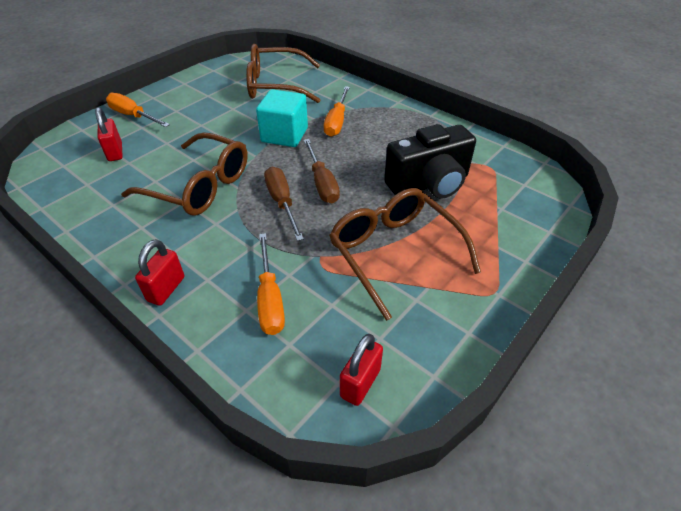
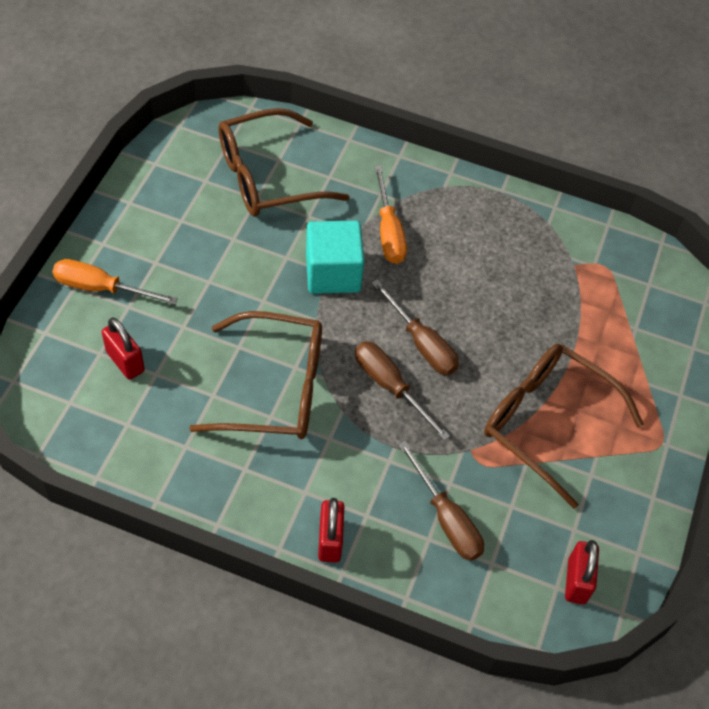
camera: 25 degrees left, 10 degrees up
orange screwdriver [257,233,285,335] -> brown screwdriver [398,441,484,561]
black camera [384,124,476,199] -> none

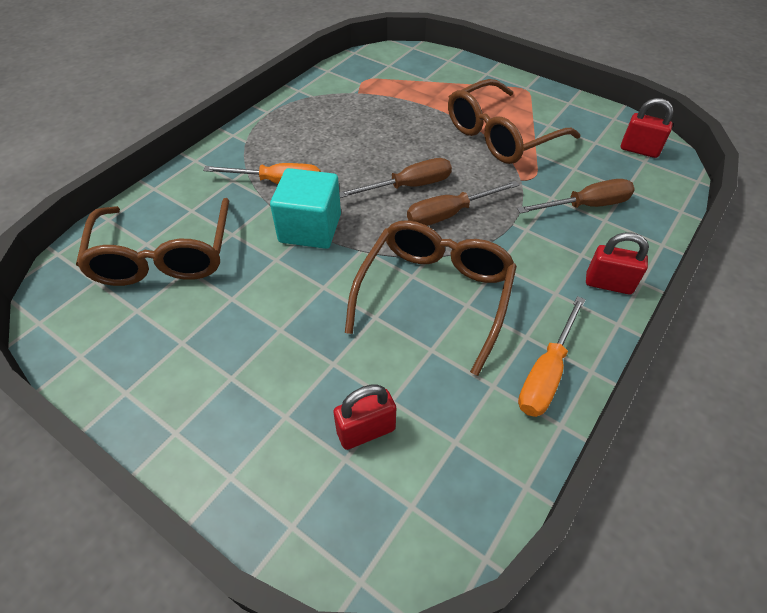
camera: 70 degrees left, 5 degrees down
orange screwdriver [52,259,178,305] -> orange screwdriver moved to [518,296,586,417]

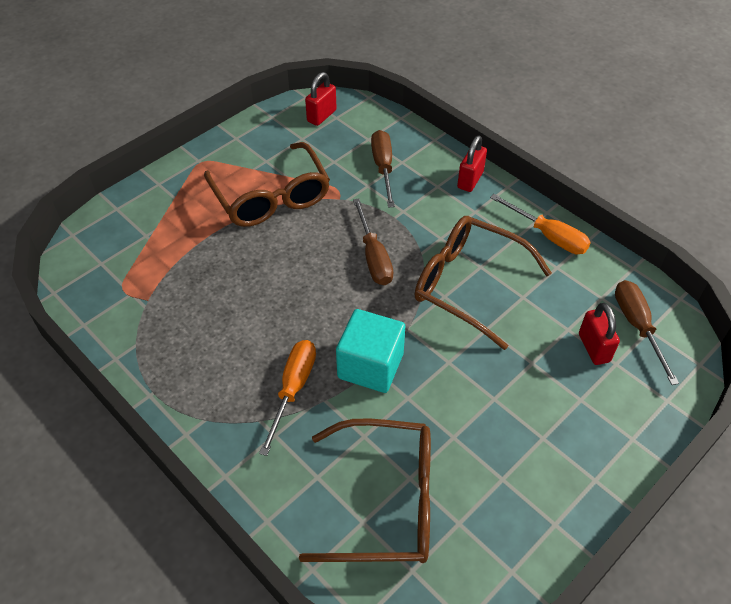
camera: 80 degrees left, 0 degrees up
brown screwdriver [339,158,452,198] -> brown screwdriver moved to [615,280,679,385]

